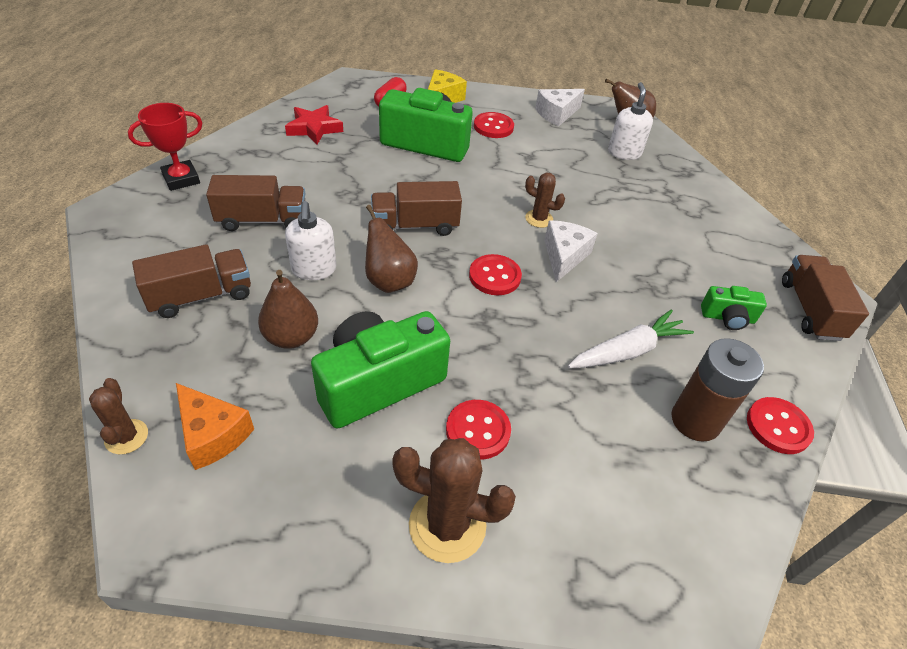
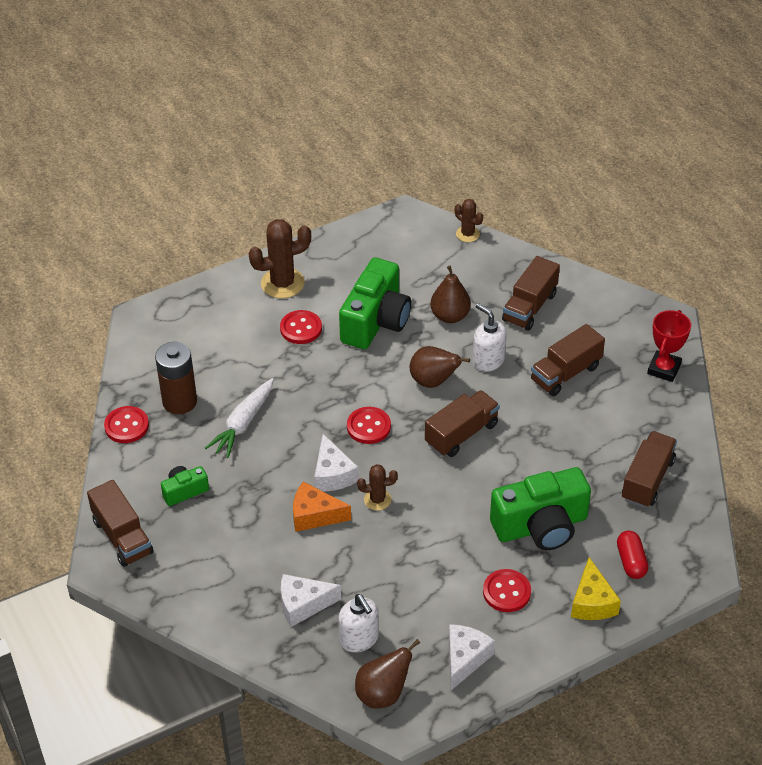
camera: 150 degrees right, 0 degrees up
orange cheese [176,383,254,470] -> orange cheese moved to [293,482,351,532]
red star [285,105,343,145] -> brown truck [622,431,677,508]
none -> white cheese [281,574,341,627]

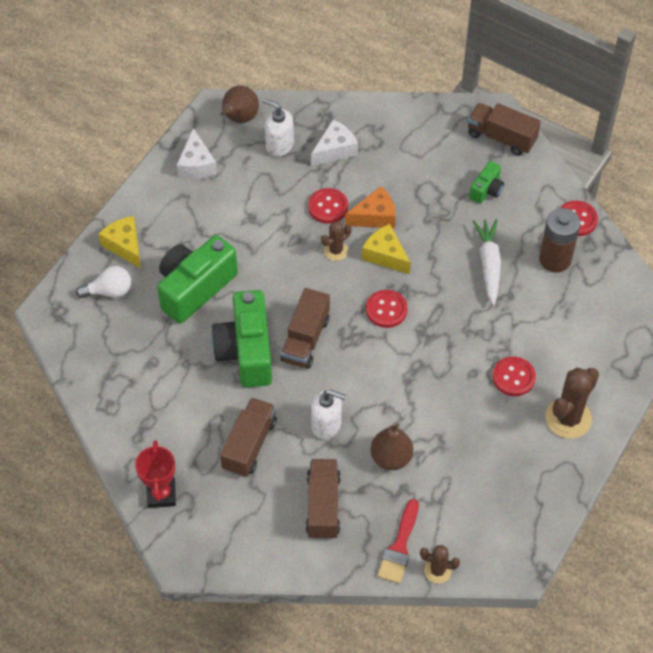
camera: 150 degrees right, 10 degrees up
white cheese [314,434,359,492] -> yellow cheese [362,224,411,274]
green camera [339,257,411,349] -> green camera moved to [211,290,272,388]
brown pear [410,346,470,388] -> none
red button [483,569,531,612] -> red button moved to [308,188,348,223]
red capsule [617,531,648,579] -> white light bulb [76,266,131,298]
brown truck [622,431,677,508] -> none
none -> red brush [377,499,419,584]

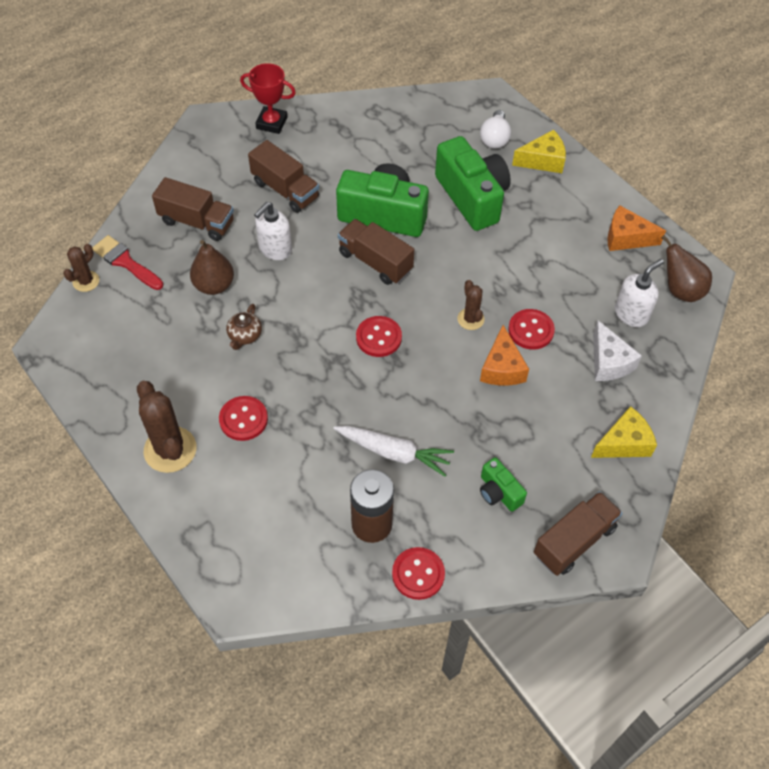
camera: 110 degrees right, 0 degrees up
white cheese [177,128,217,179] -> orange cheese [608,205,666,251]
yellow cheese [362,224,411,274] -> yellow cheese moved to [591,406,657,458]
none -> brown teapot [226,304,262,350]

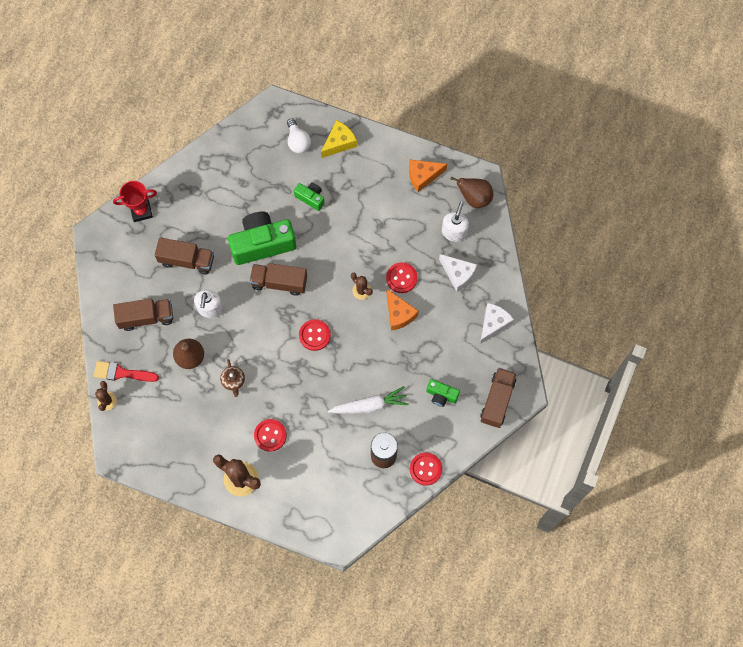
camera: 30 degrees left, 15 degrees up
green camera [435,136,511,231] -> green camera [294,183,324,211], size x0.49
yellow cheese [591,406,657,458] -> white cheese [480,303,514,344]

